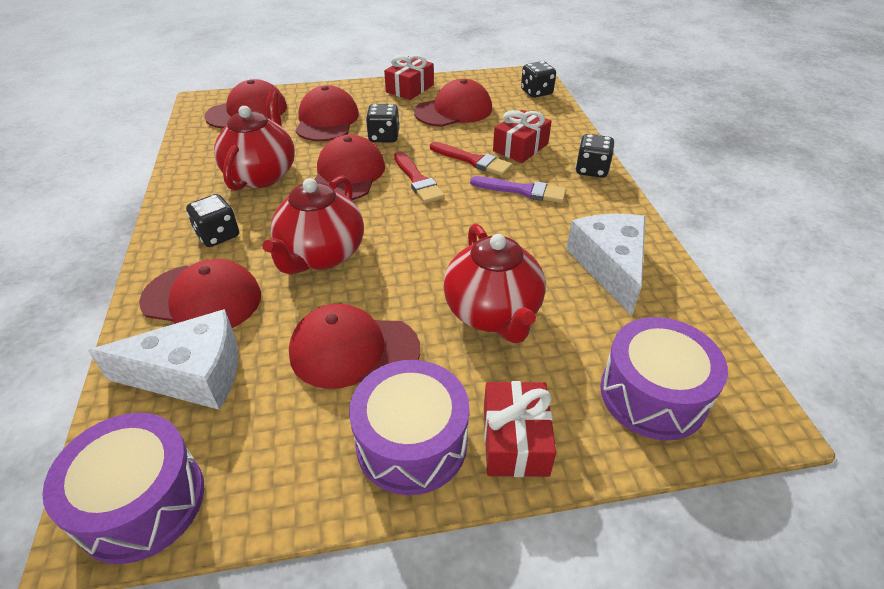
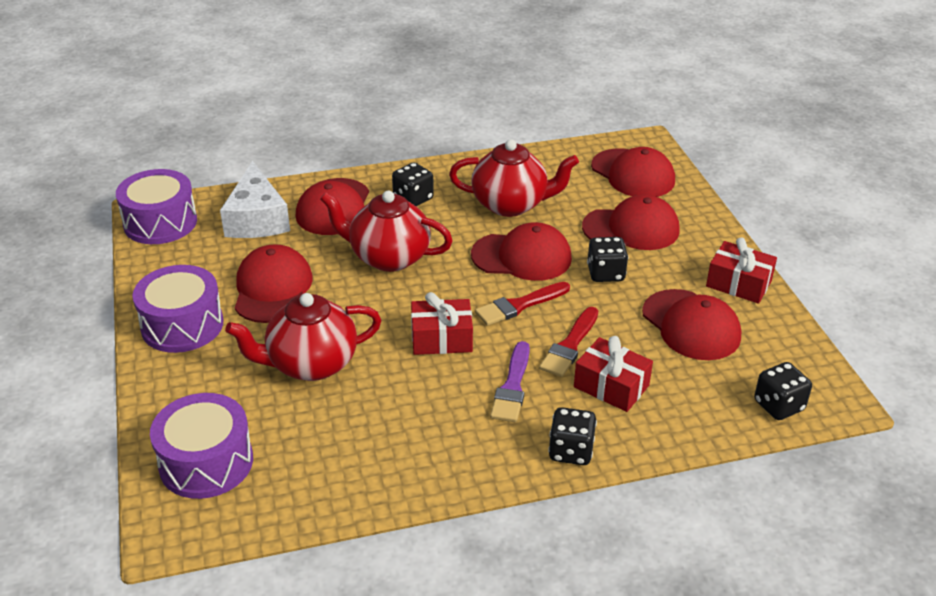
camera: 85 degrees right, 5 degrees down
red gift [484,381,556,477] -> red gift moved to [411,292,473,355]
white cheese [566,214,646,316] -> none

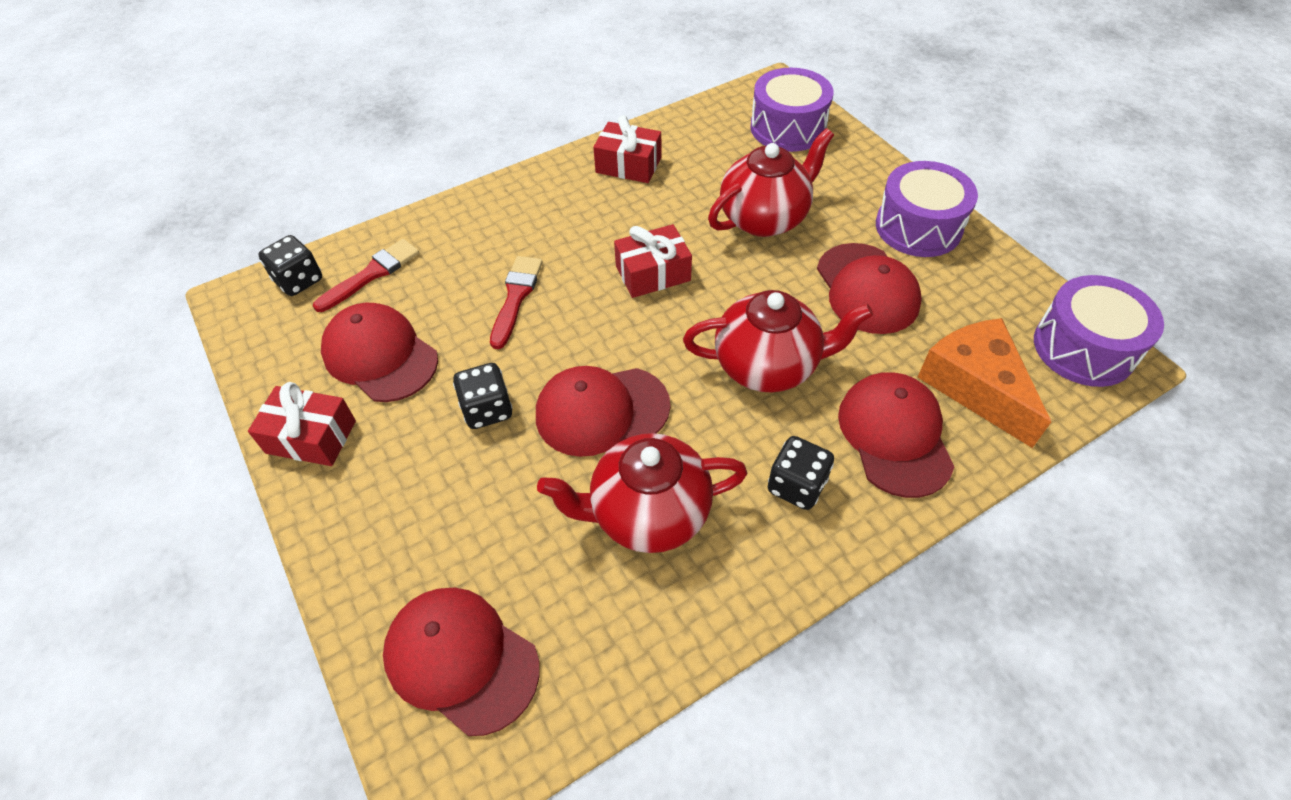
camera: 165 degrees right, 15 degrees up
white cheese [220,161,290,238] -> orange cheese [917,318,1051,448]
red brush [475,282,570,326] -> red brush moved to [313,239,419,312]
purple brush [490,341,530,422] -> none
black dice [548,407,597,465] -> none
red gift [574,336,653,412] -> red gift moved to [593,115,661,183]
red cap [582,194,679,250] -> none

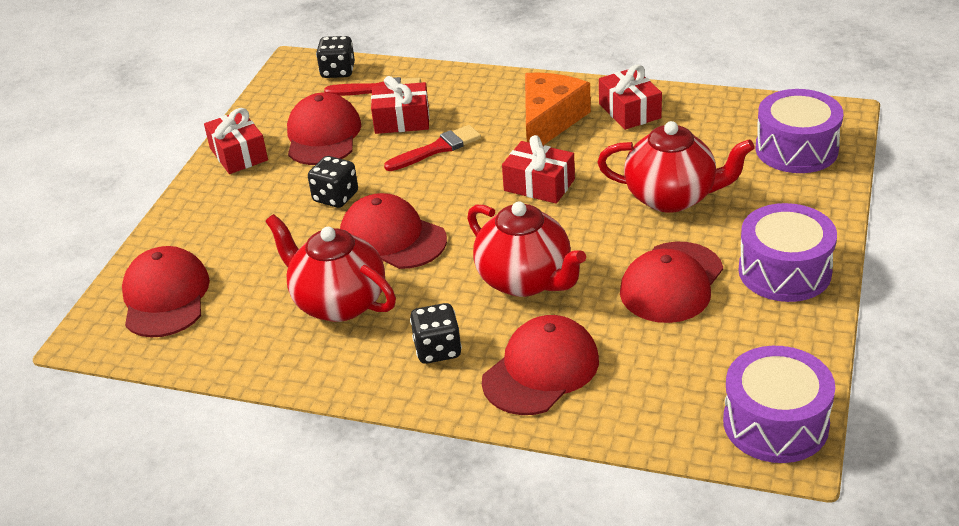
camera: 50 degrees right, 15 degrees down
orange cheese [917,318,1051,448] -> orange cheese moved to [525,73,591,145]
none -> red gift [371,76,430,134]

